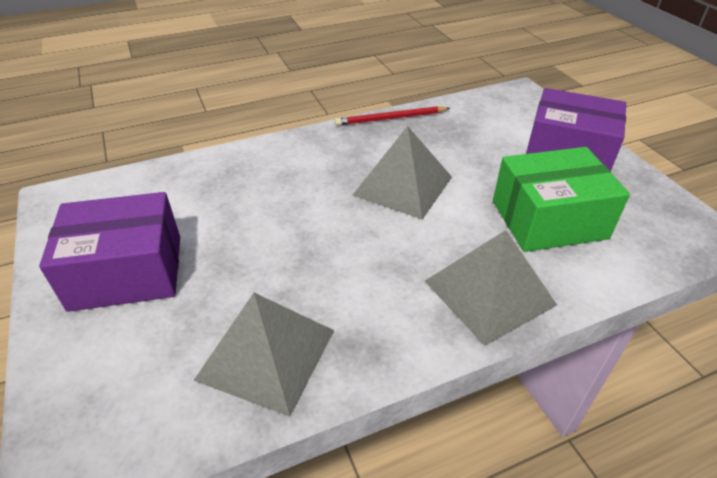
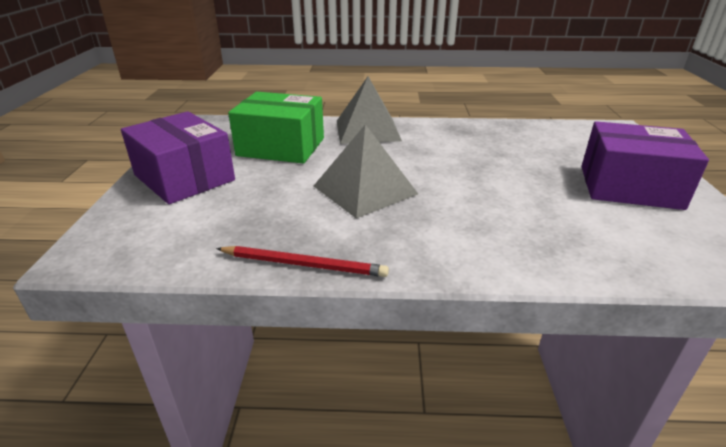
camera: 155 degrees left, 10 degrees down
grey pyramid [193,293,334,417] -> none

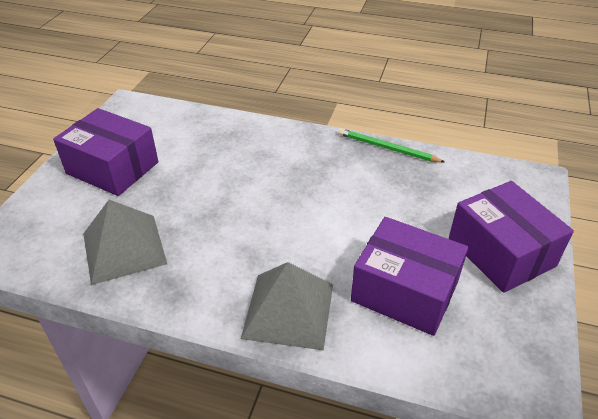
camera: 165 degrees left, 10 degrees up
red pencil [216,246,389,277] -> green pencil [338,128,445,162]
green box [228,92,324,163] -> purple box [351,217,468,336]
grey pyramid [314,124,418,219] -> grey pyramid moved to [83,200,167,285]

